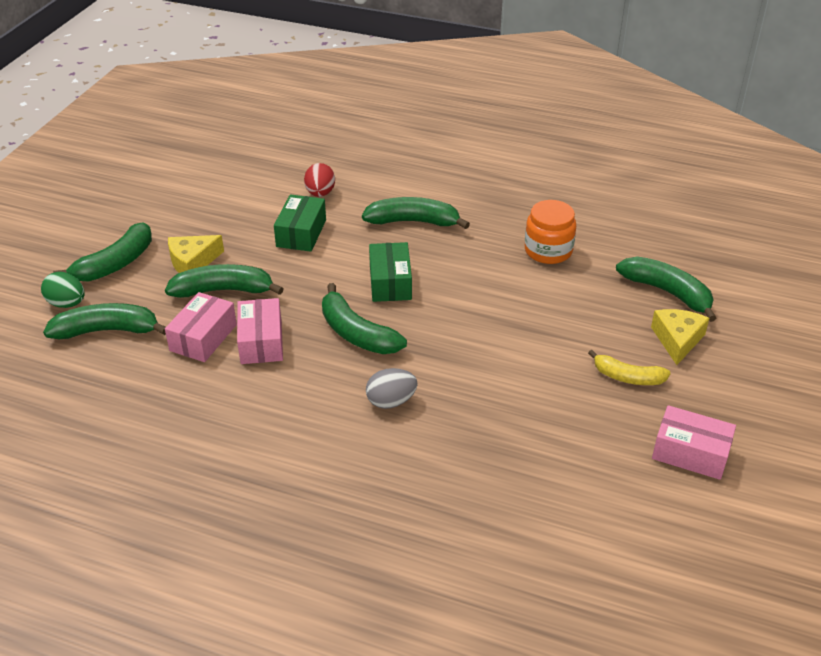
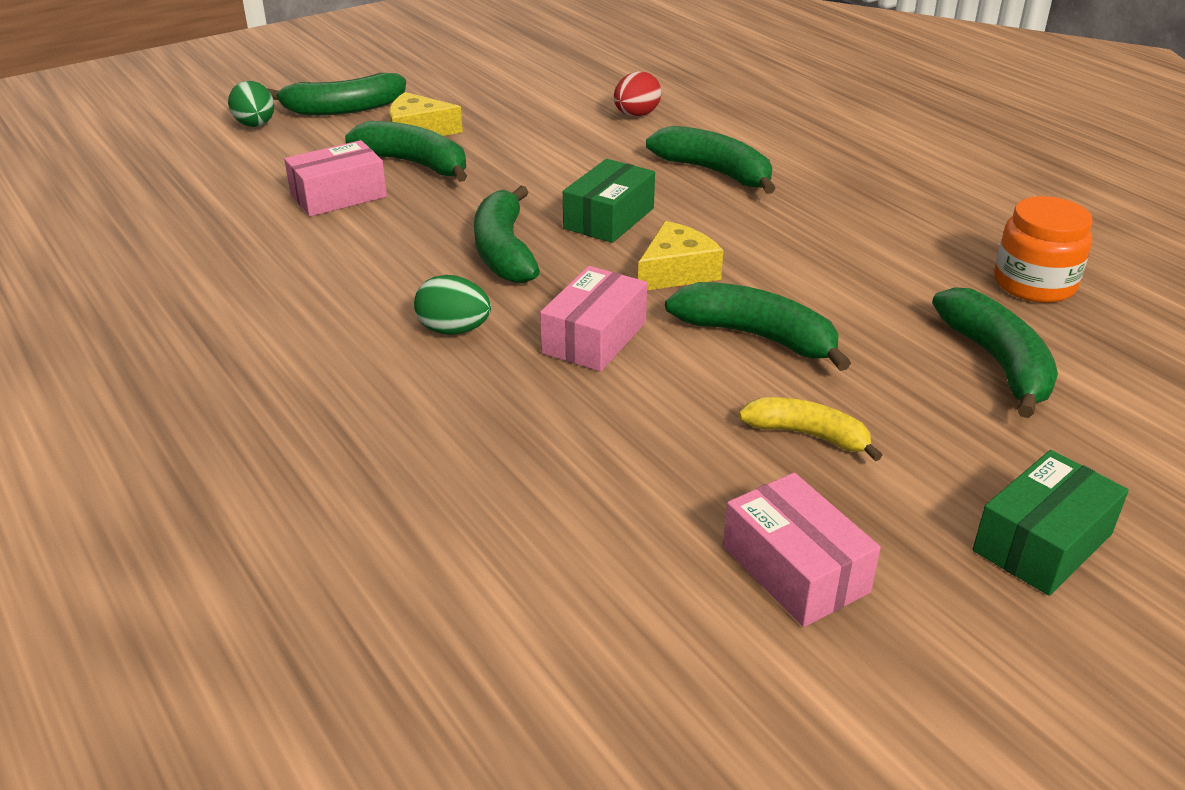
camera: 35 degrees right, 5 degrees down
green banana [43,303,166,339] -> green banana moved to [665,282,851,371]
pink box [237,298,283,364] -> pink box moved to [540,266,647,372]
green box [274,194,326,252] -> green box moved to [973,450,1129,596]
grey egg [366,368,418,409] -> green egg [414,275,491,335]
orange jar [525,200,576,264] -> orange jar moved to [994,196,1093,303]
yellow banana [588,350,671,385] -> yellow banana turned 150 degrees clockwise [738,397,882,461]
yellow cheese [651,309,709,365] -> yellow cheese moved to [638,221,724,290]

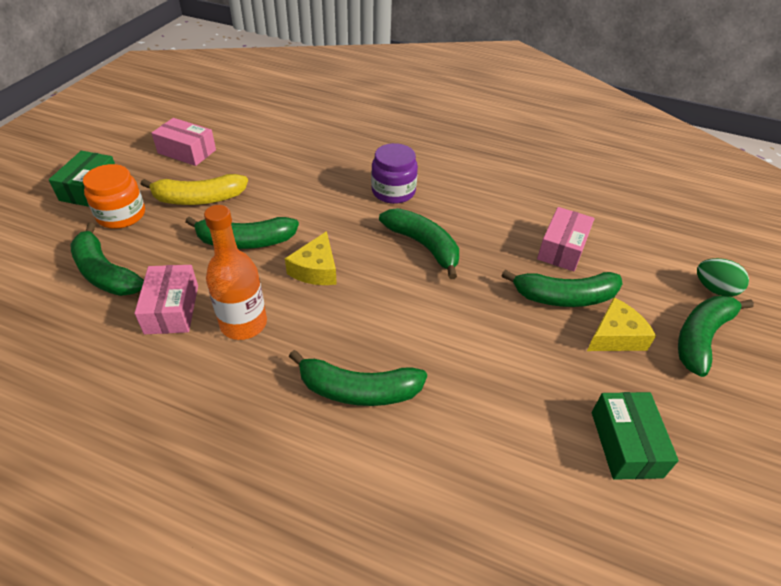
camera: 145 degrees right, 10 degrees up
green egg [414,275,491,335] -> purple jar [371,143,418,204]
pink box [540,266,647,372] -> pink box moved to [134,265,198,334]
green box [563,159,655,243] -> green box moved to [592,392,679,480]
red egg [614,71,661,117] -> none
yellow banana [738,397,882,461] -> yellow banana [141,174,248,205], size x1.53
orange jar [994,196,1093,303] -> orange jar moved to [83,164,145,229]
none -> orange bottle [204,205,267,340]

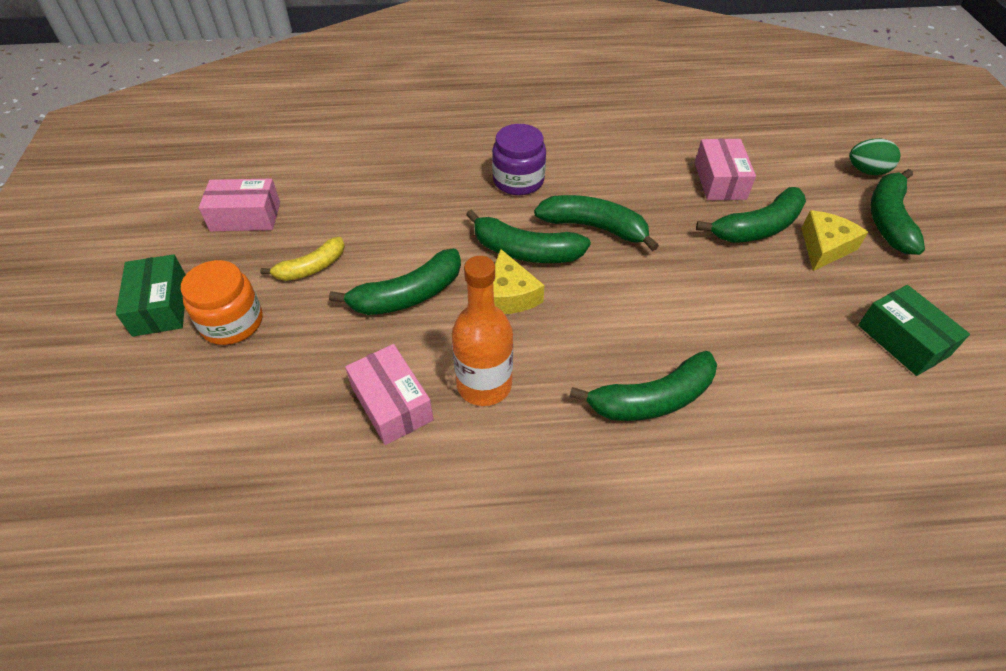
camera: 25 degrees left, 5 degrees up
green banana [70,223,144,296] -> green banana moved to [466,209,591,263]
yellow banana [141,174,248,205] -> yellow banana [260,237,345,281], size x0.65

